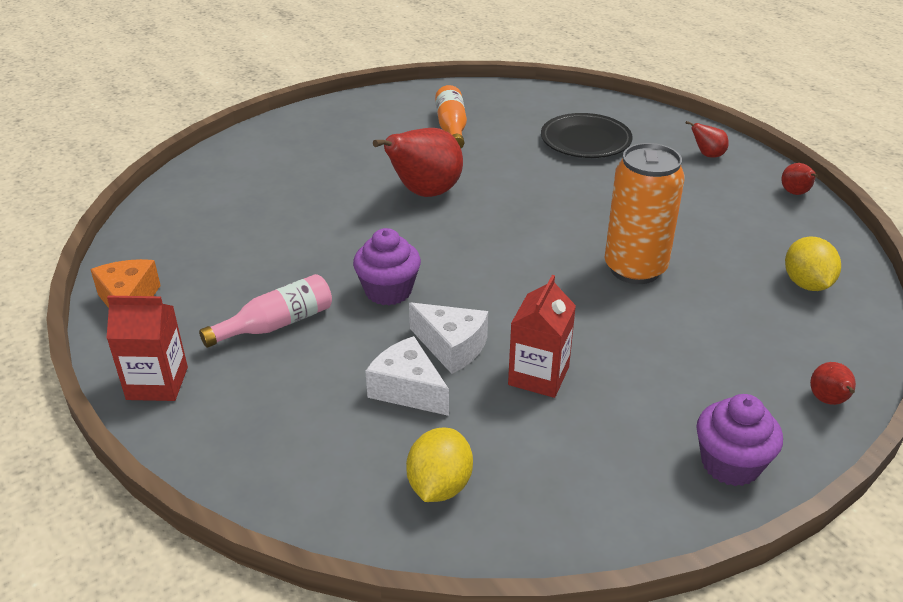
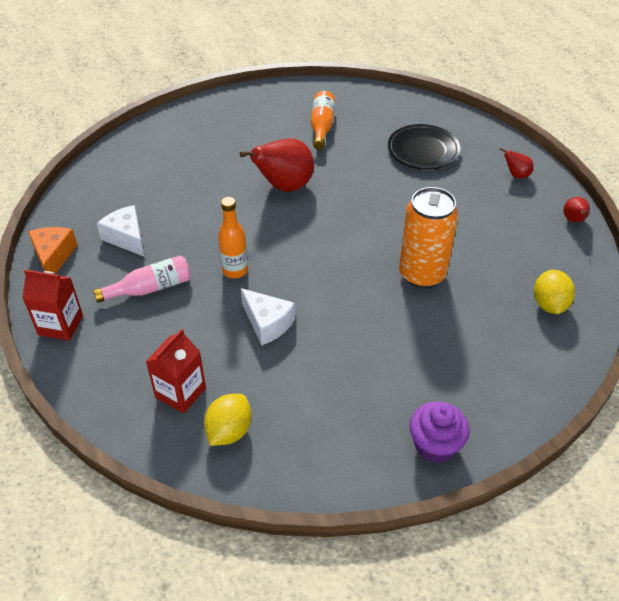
camera: 10 degrees right, 10 degrees up
purple cupcake [353,228,421,305] -> orange bottle [218,197,248,278]
white cheese [365,336,449,416] -> white cheese moved to [97,205,144,257]
red carton [508,275,576,398] -> red carton moved to [145,328,206,414]
red pear [810,362,856,405] -> none

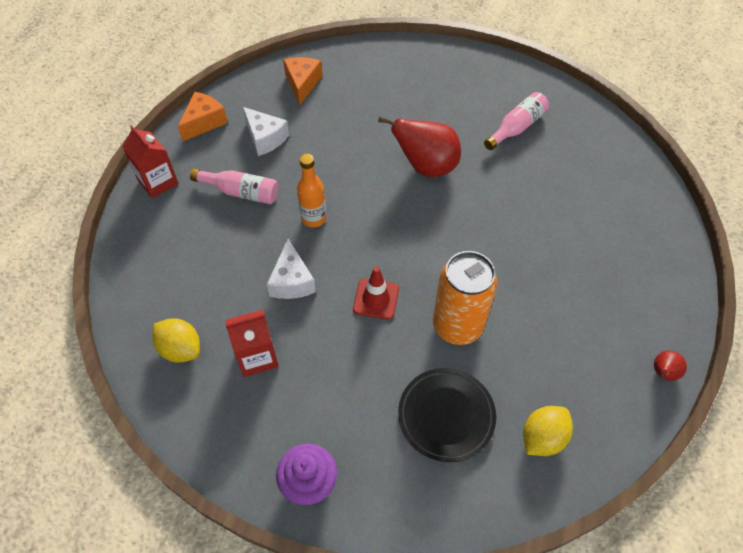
camera: 40 degrees right, 10 degrees up
white cheese [97,205,144,257] -> white cheese turned 135 degrees clockwise [243,107,289,156]
red carton [145,328,206,414] -> red carton moved to [225,310,279,377]
yellow lemon [204,394,252,446] -> yellow lemon turned 60 degrees clockwise [152,318,200,363]
orange bottle [311,91,335,150] -> pink bottle [484,92,549,150]
black plate [388,124,460,170] -> black plate moved to [398,368,496,462]
red pear [500,148,533,179] -> none
none -> orange cheese [283,57,322,105]
none -> red traffic cone [353,267,399,320]

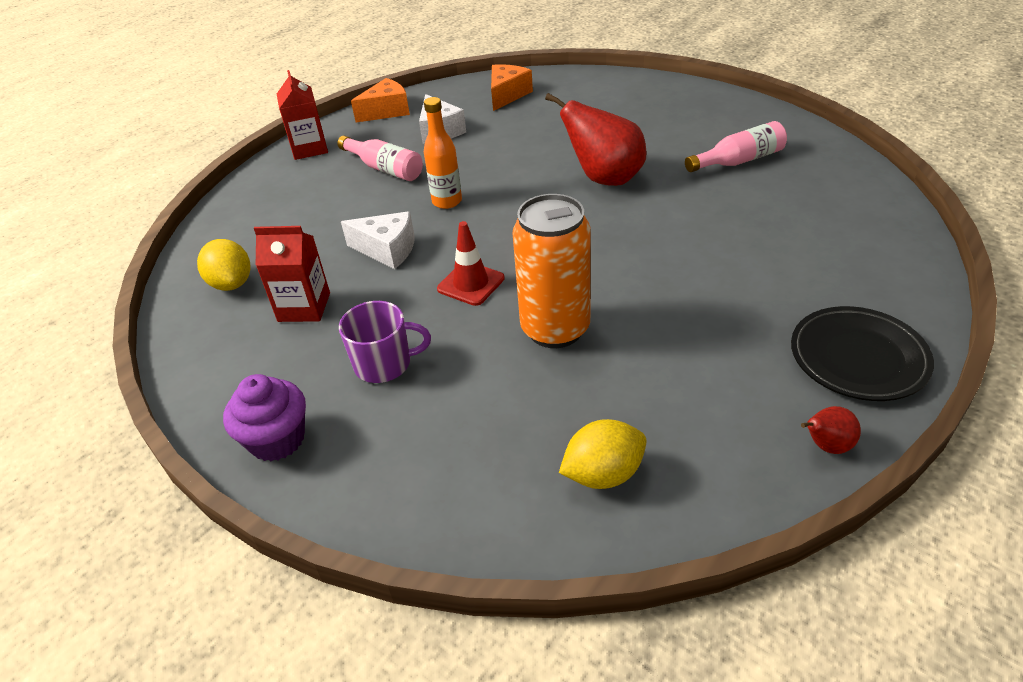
camera: 25 degrees right, 15 degrees down
white cheese [267,239,316,299] -> white cheese turned 90 degrees counterclockwise [341,211,415,269]
black plate [398,368,496,462] -> black plate moved to [791,306,934,401]
none -> purple mug [339,301,431,383]

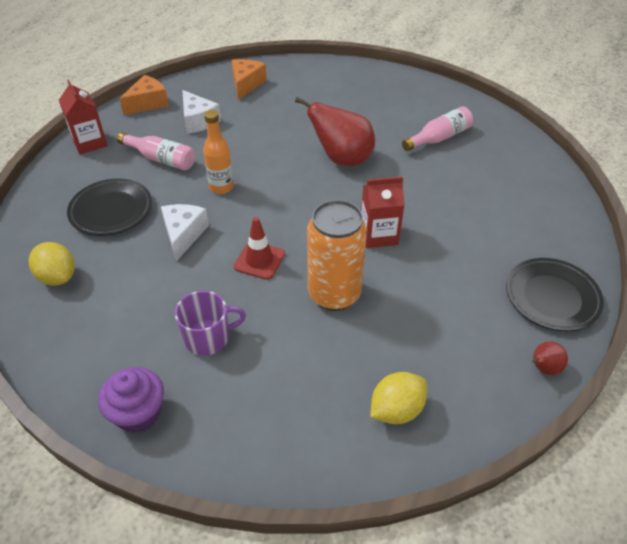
camera: 15 degrees left, 5 degrees up
red carton [254,226,330,322] -> red carton moved to [361,177,405,248]
white cheese [341,211,415,269] -> white cheese turned 90 degrees counterclockwise [161,204,209,261]
none -> black plate [67,178,152,236]

